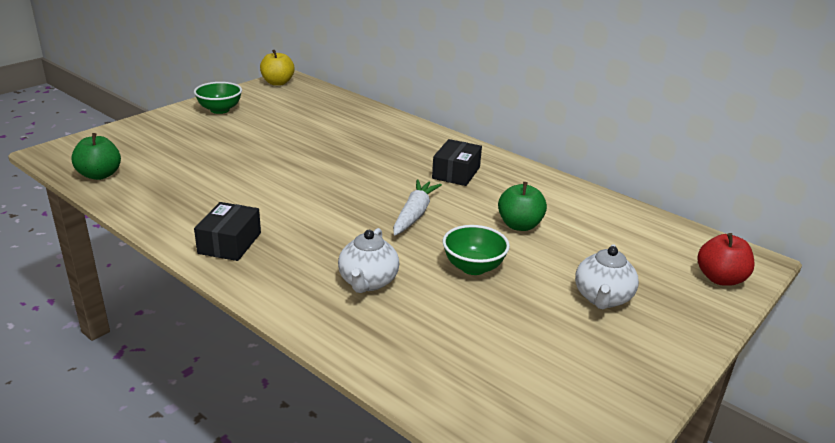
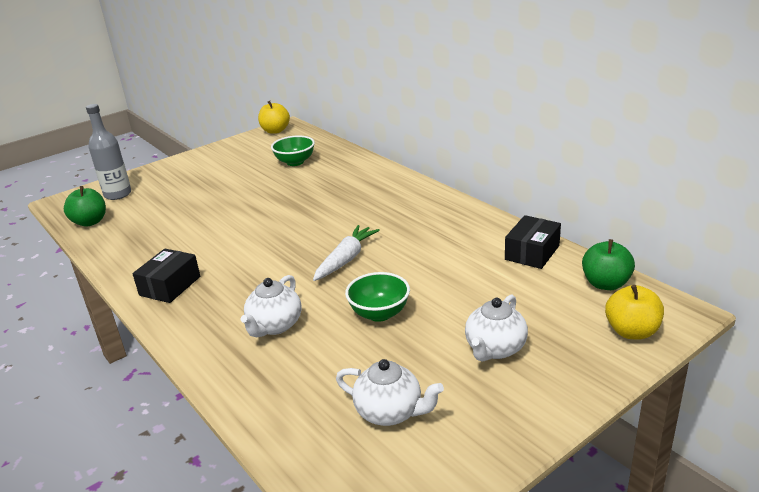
camera: 15 degrees right, 0 degrees up
green bowl [194,82,242,114] -> green bowl moved to [271,135,315,166]
black box [432,139,482,186] -> black box moved to [505,215,561,269]
green apple [498,182,547,231] -> green apple moved to [582,239,635,290]
red apple [697,233,755,286] -> yellow apple [605,285,664,340]
none -> grey bottle [86,104,131,200]
none -> white teapot [336,359,444,426]

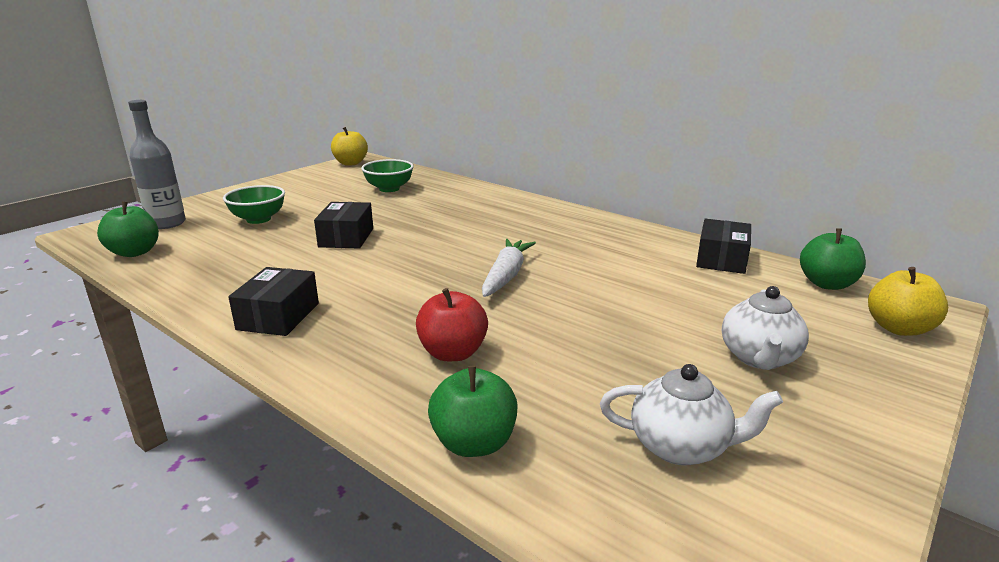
camera: 15 degrees left, 5 degrees down
white teapot [240,275,302,337] -> red apple [416,288,488,361]
green bowl [345,272,410,322] -> green bowl moved to [223,185,285,224]
none -> black box [314,202,373,249]
none -> green apple [428,366,517,457]

